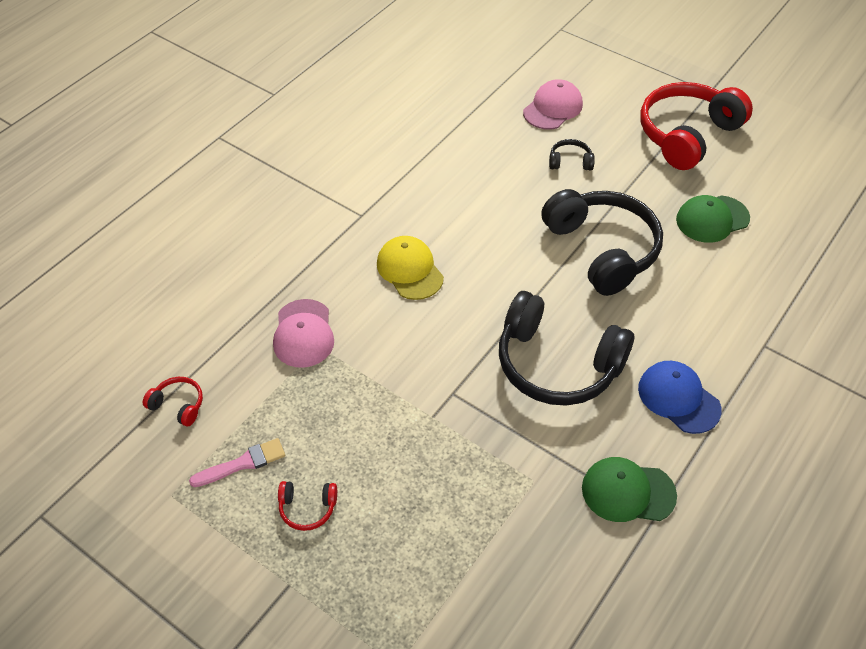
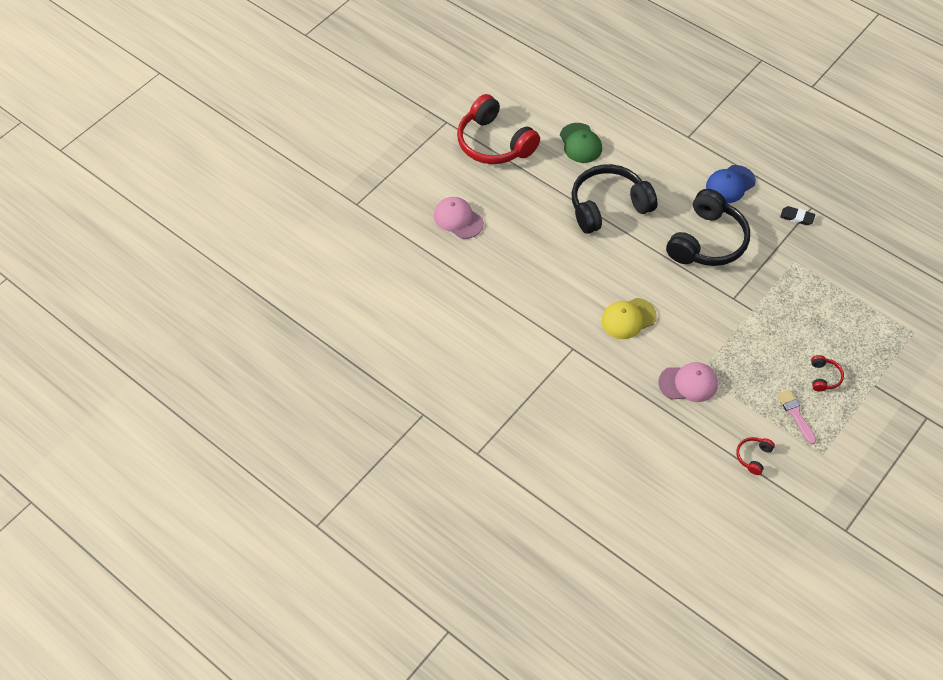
camera: 85 degrees left, 5 degrees up
black headphones [549,139,595,171] -> none
green cap [582,457,677,522] -> black eraser [780,206,815,225]

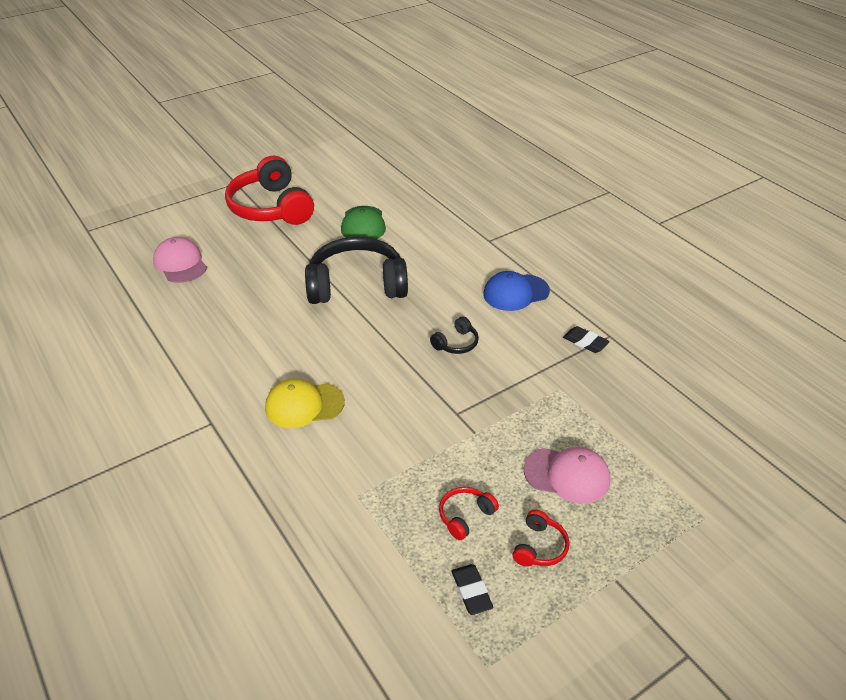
camera: 15 degrees right, 15 degrees down
pink cap [658,362,718,402] -> pink cap moved to [524,447,610,504]
black headphones [666,189,750,266] -> black headphones [430,316,479,354], size x0.42
red headphones [736,437,775,475] -> red headphones moved to [439,487,499,540]
pink brush [777,389,816,444] -> black eraser [452,564,494,615]

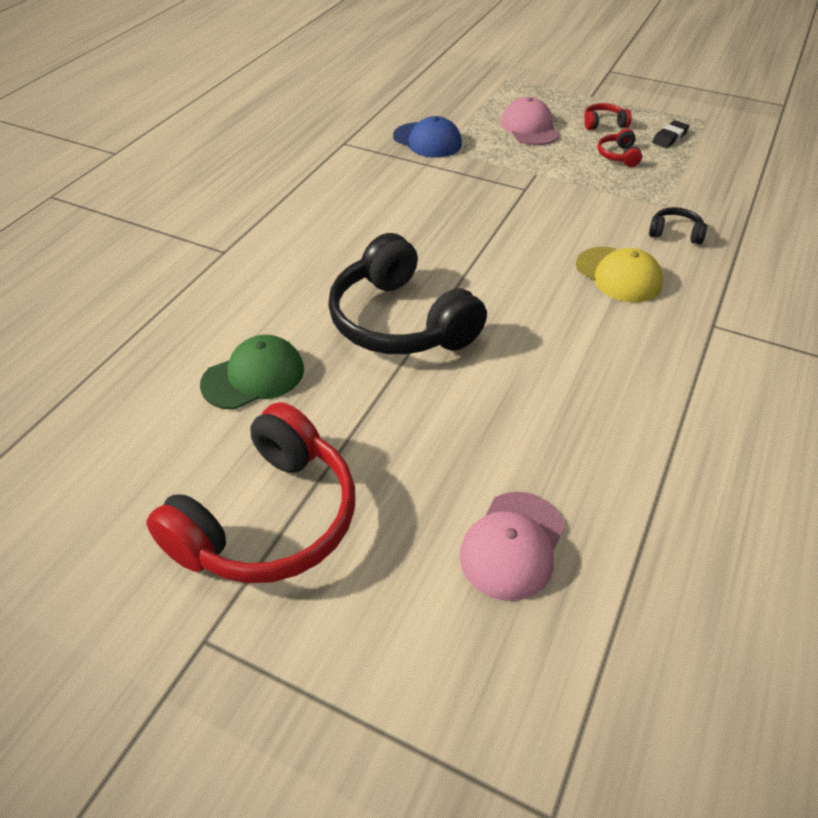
camera: 120 degrees left, 5 degrees up
black headphones [430,316,479,354] -> black headphones moved to [649,207,707,244]
red headphones [439,487,499,540] -> red headphones turned 75 degrees clockwise [597,129,642,167]
blue cap [483,271,550,311] -> blue cap moved to [393,116,462,158]
black eraser [563,326,610,353] -> none

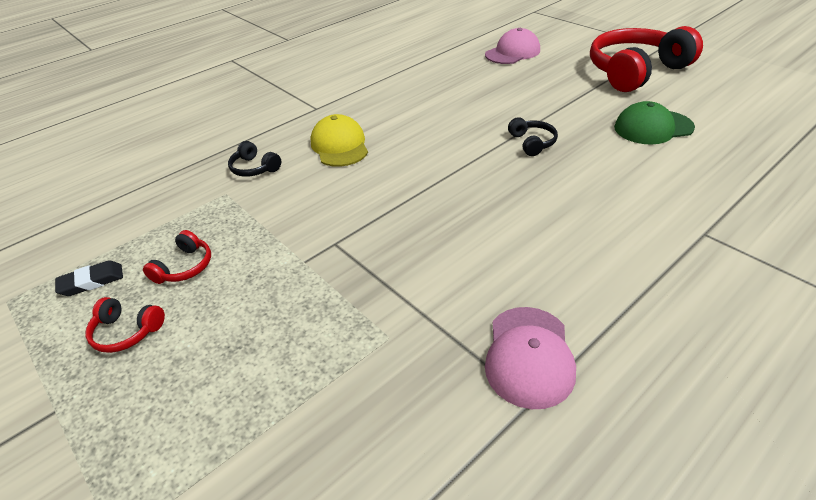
camera: 155 degrees left, 5 degrees down
black headphones [328,233,487,354] -> black headphones [508,117,558,156], size x0.42
blue cap [393,116,462,158] -> none
pink cap [501,97,560,145] -> pink cap moved to [485,307,576,409]

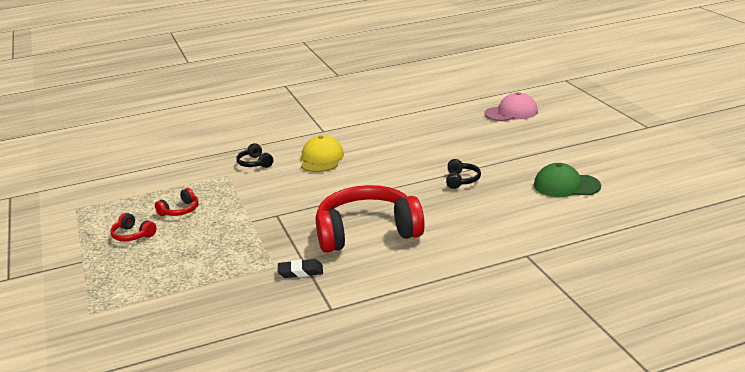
camera: 20 degrees right, 15 degrees down
black eraser [55,260,123,296] -> black eraser moved to [278,259,323,278]
pink cap [485,307,576,409] -> none
red headphones [590,26,703,92] -> red headphones moved to [316,185,425,253]

